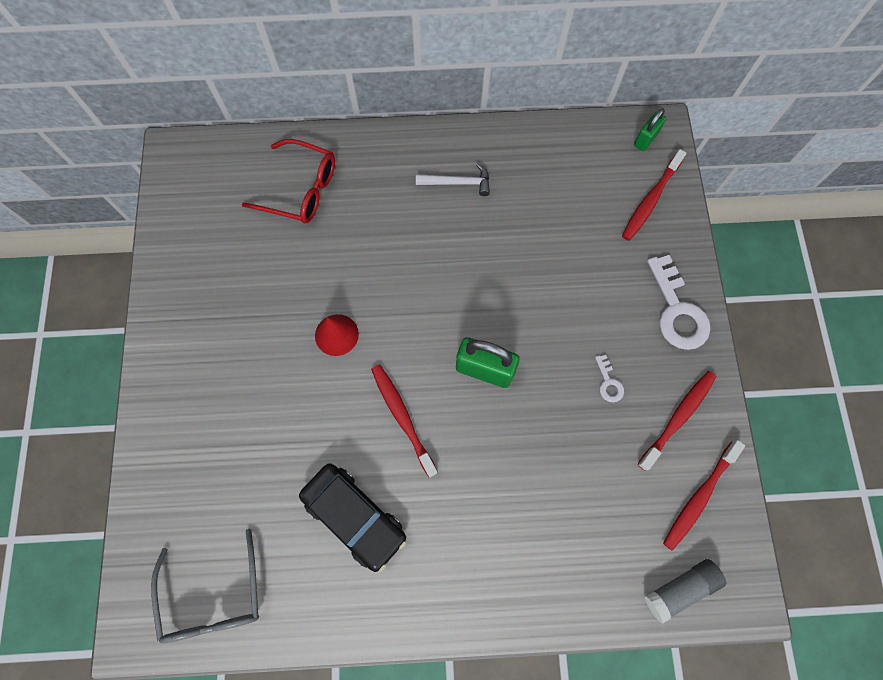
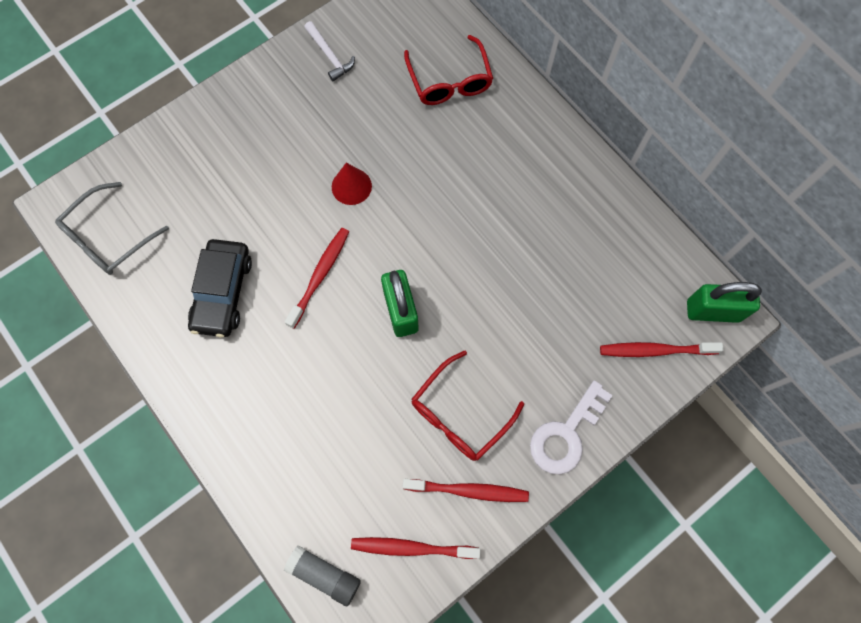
camera: 55 degrees right, 0 degrees up
white hammer [416,163,490,196] -> white hammer moved to [304,21,355,81]
white key [595,355,624,402] -> red glasses [412,351,524,461]
green padlock [634,108,666,151] -> green padlock [687,282,762,323], size x1.71

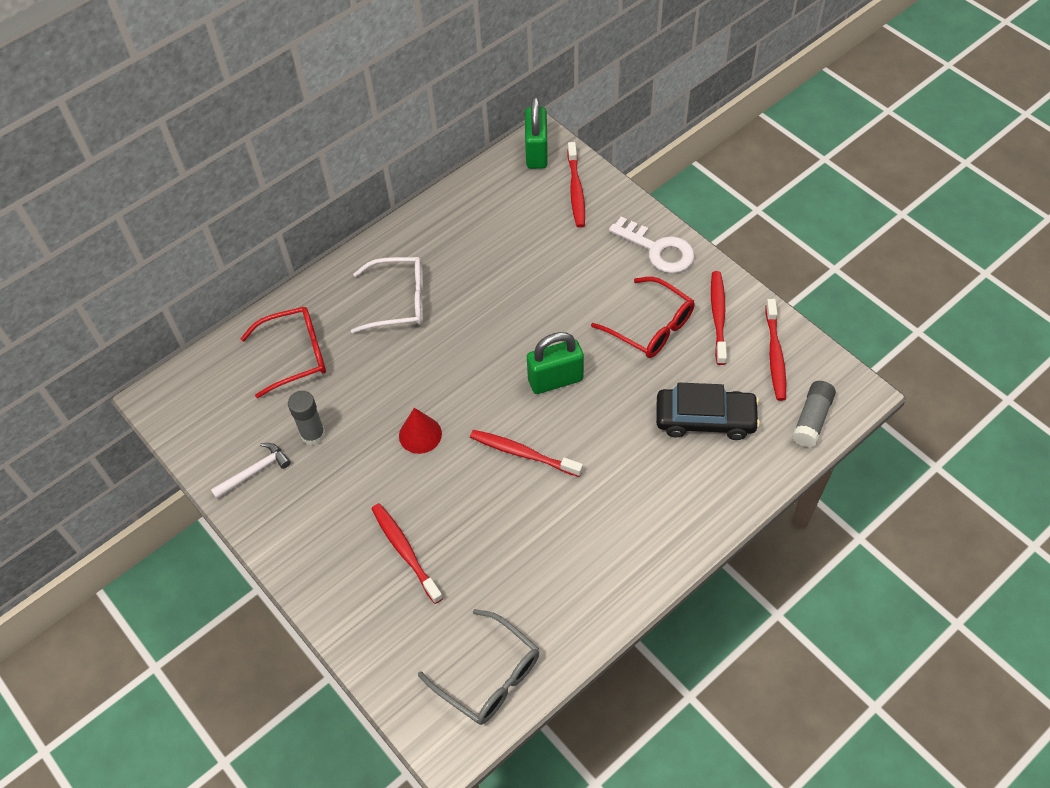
camera: 90 degrees left, 15 degrees down
black car [188,239,252,337] -> black car moved to [656,383,760,440]
none -> grey glue stick [288,391,325,446]
none -> white glasses [351,257,423,333]
none -> red toothbrush [371,503,443,604]

